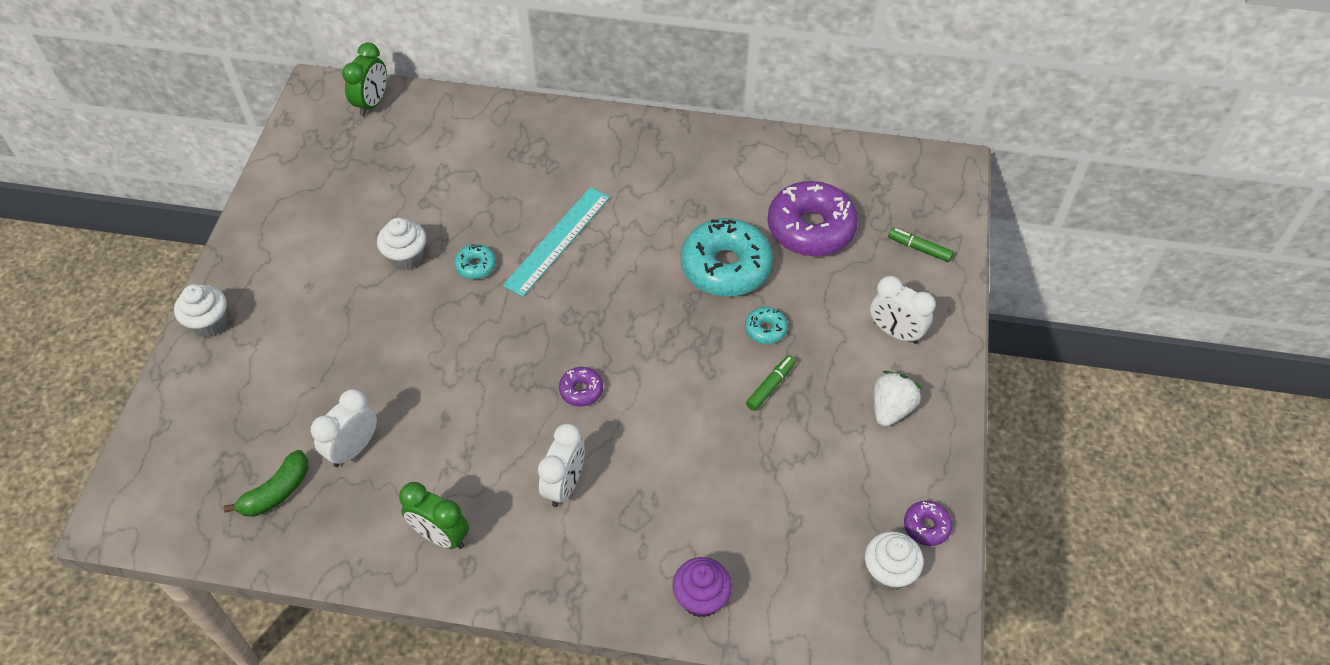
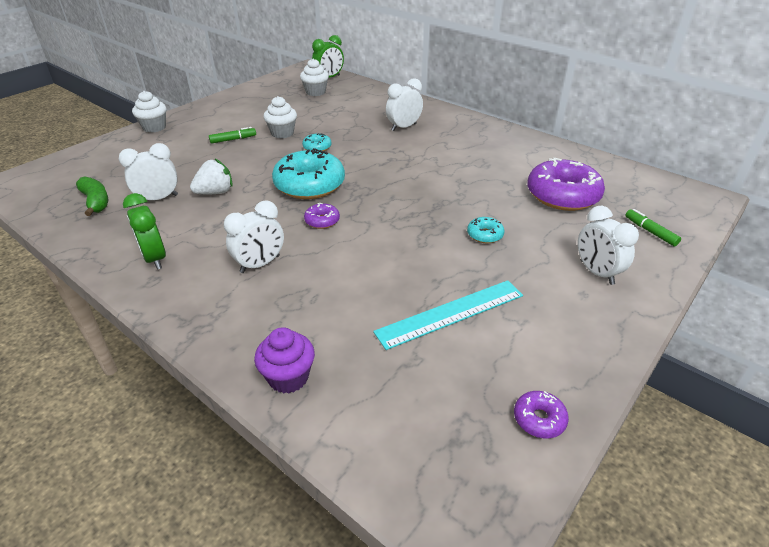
camera: 30 degrees right, 15 degrees down
green banana [224,450,308,517] -> green banana turned 105 degrees counterclockwise [76,176,108,216]
turquoise ruler [503,187,610,297] -> turquoise ruler moved to [373,280,523,350]
turquoise donut [681,218,773,297] -> turquoise donut moved to [272,148,345,199]
green marker [746,355,796,411] -> green marker moved to [209,127,256,144]
white cupcake [865,531,924,591] -> white cupcake moved to [300,58,329,96]
white strawberry [874,371,922,427] -> white strawberry moved to [190,159,233,194]
none -> white clock [386,78,423,131]

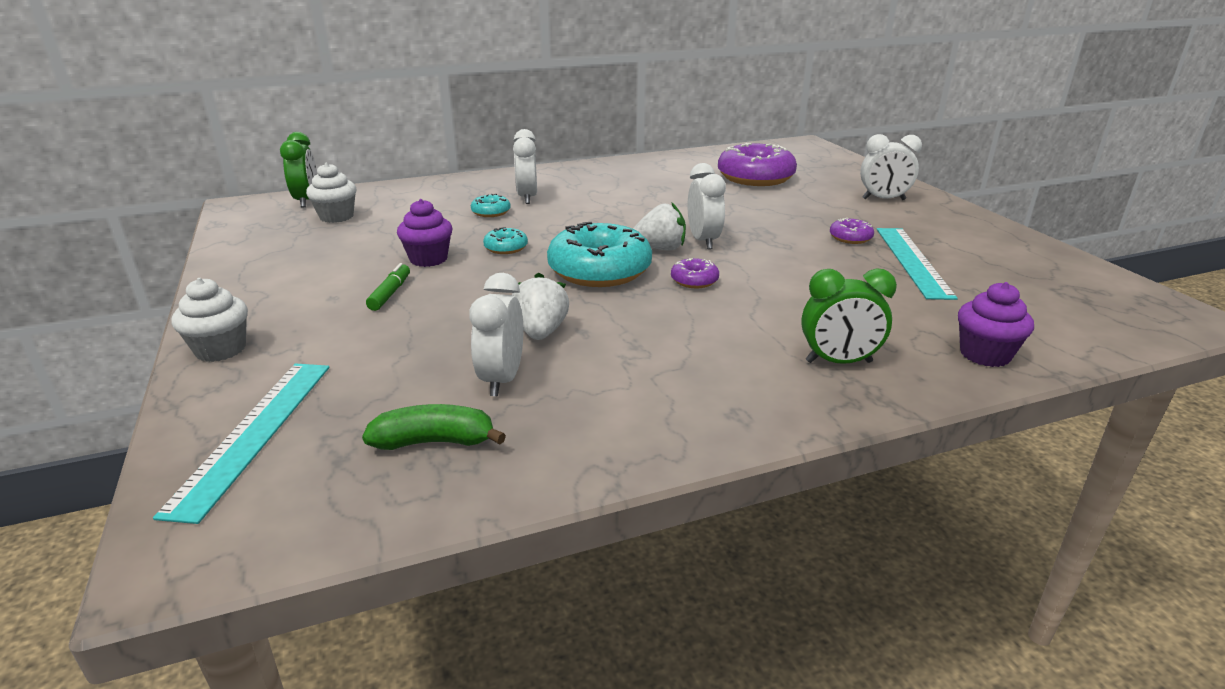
camera: 60 degrees left, 10 degrees down
green clock [123,193,166,270] -> green clock moved to [801,268,897,364]
white clock [224,200,284,273] -> white clock moved to [688,163,726,249]
white cupcake [263,96,297,139] -> purple cupcake [397,199,453,267]
turquoise donut [467,217,504,243] -> turquoise donut moved to [471,194,511,217]
purple donut [514,391,569,438] -> purple donut moved to [830,218,874,244]
green marker [625,209,681,247] -> none
none -> turquoise ruler [153,363,330,524]
none -> white strawberry [633,202,686,250]

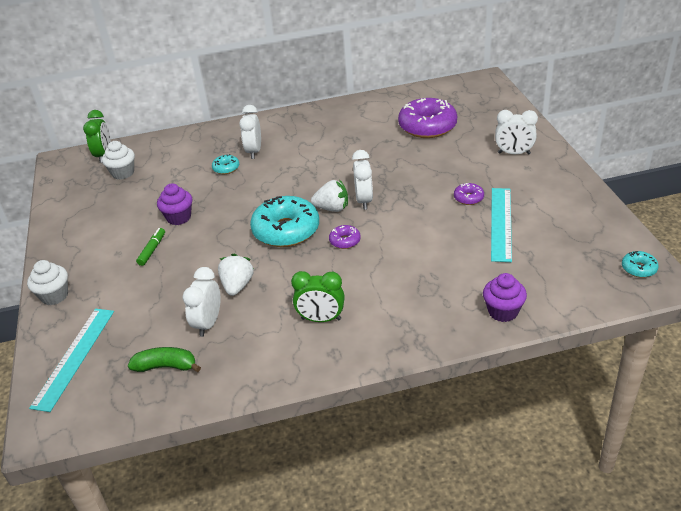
camera: 10 degrees right, 10 degrees up
turquoise donut [483,227,528,254] -> turquoise donut moved to [622,251,659,278]
green clock [801,268,897,364] -> green clock moved to [291,271,345,322]

